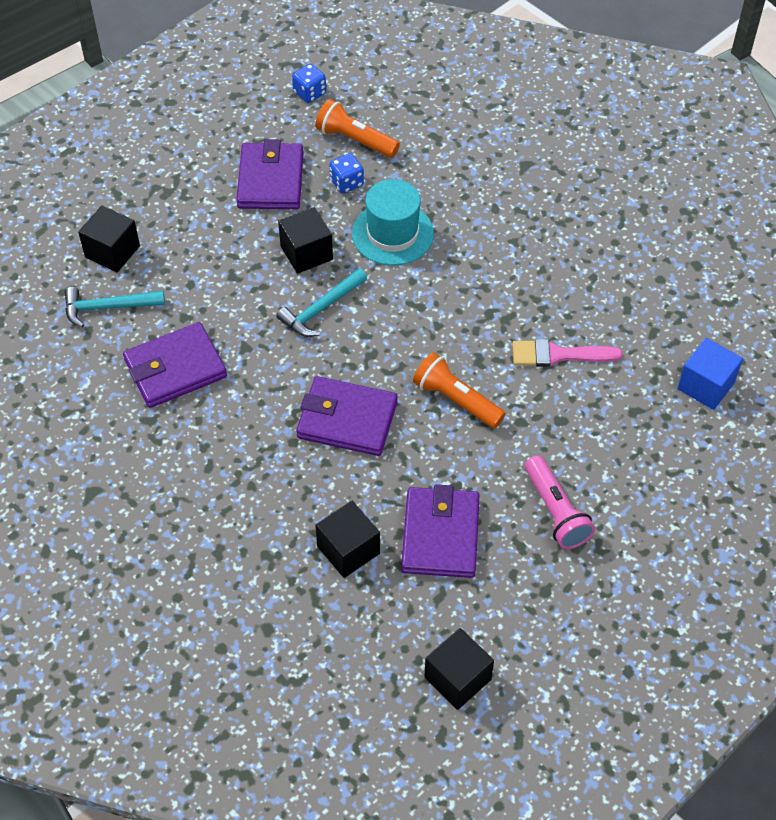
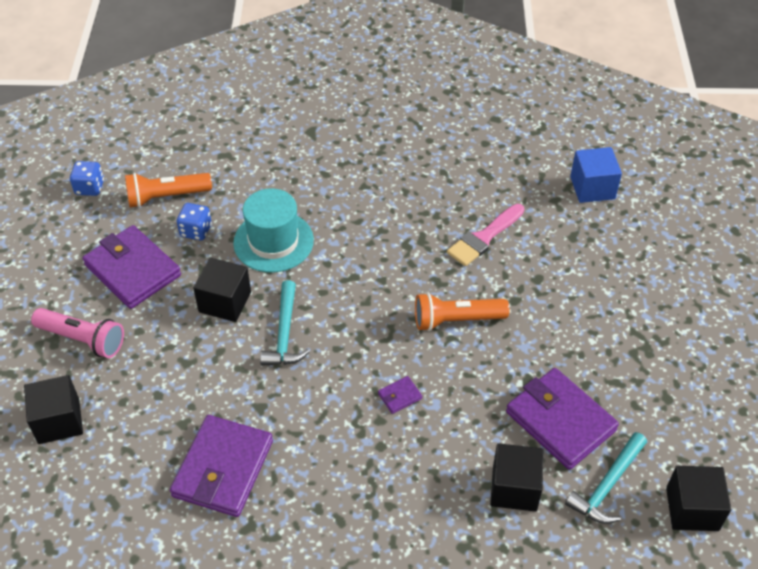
camera: 45 degrees left, 5 degrees down
turquoise hammer [65,287,165,328] -> turquoise hammer moved to [565,432,647,524]
purple wallet [296,376,398,456] -> purple wallet [378,376,422,414], size x0.41
pink flashlight [525,455,595,549] -> pink flashlight moved to [31,308,124,358]

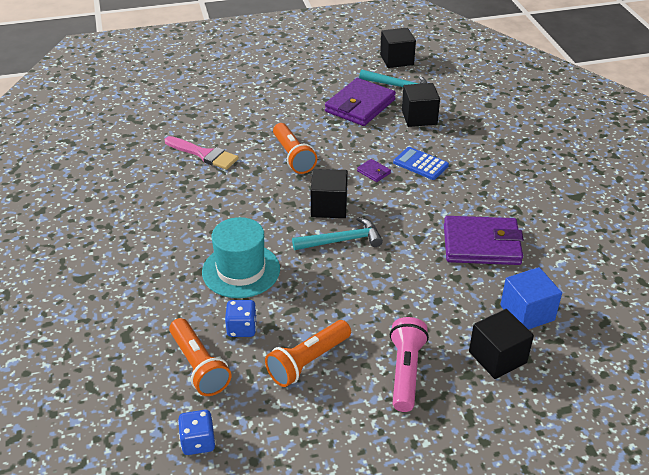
camera: 105 degrees left, 10 degrees down
purple wallet [83,225,181,309] -> orange flashlight [265,320,351,387]
black cube [193,258,251,322] -> black cube moved to [311,169,348,218]
blue cube [570,147,622,203] -> blue cube moved to [500,267,562,330]
none -> blue calculator [393,147,449,180]

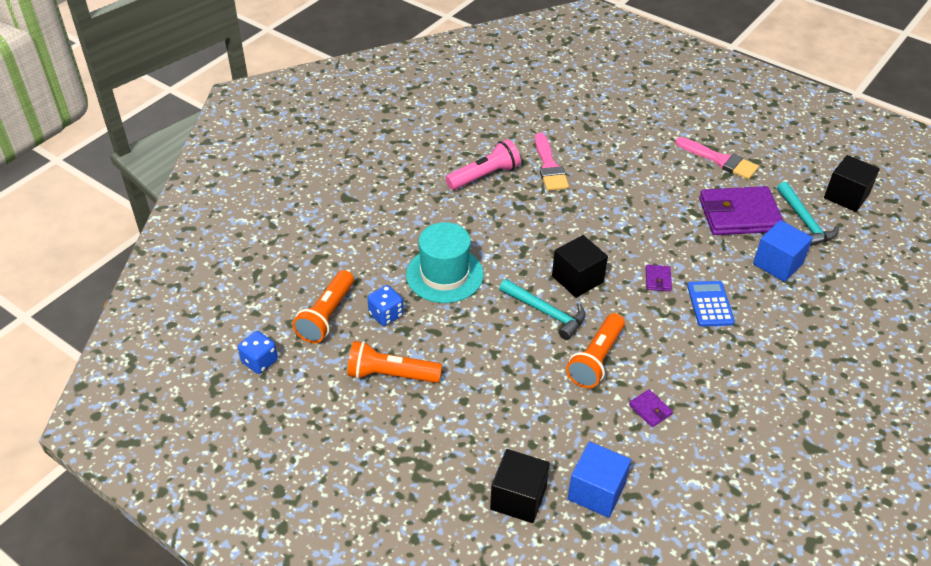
camera: 50 degrees right, 5 degrees up
orange flashlight [273,123,317,174] -> orange flashlight moved to [566,313,625,388]
pink flashlight [390,317,429,412] -> pink flashlight moved to [445,139,521,190]
black cube [402,83,440,127] -> blue cube [753,220,813,282]
purple wallet [444,216,524,265] -> purple wallet [629,389,673,427], size x0.41
none -> pink brush [675,137,759,179]

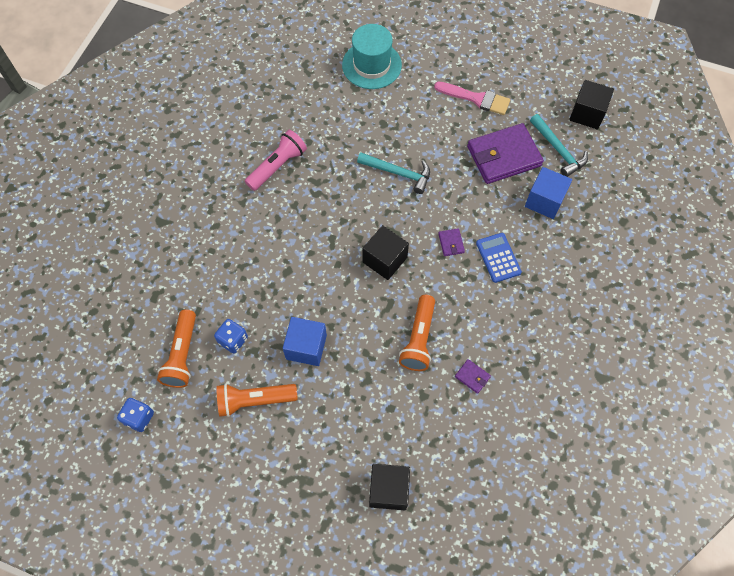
camera: 15 degrees left, 20 degrees up
turquoise hat [406,222,484,303] -> turquoise hat moved to [342,24,402,89]
turquoise hammer [499,279,586,340] -> turquoise hammer moved to [357,153,430,194]
pink brush [535,133,569,191] -> none
blue cube [568,442,631,518] -> blue cube moved to [283,317,327,366]

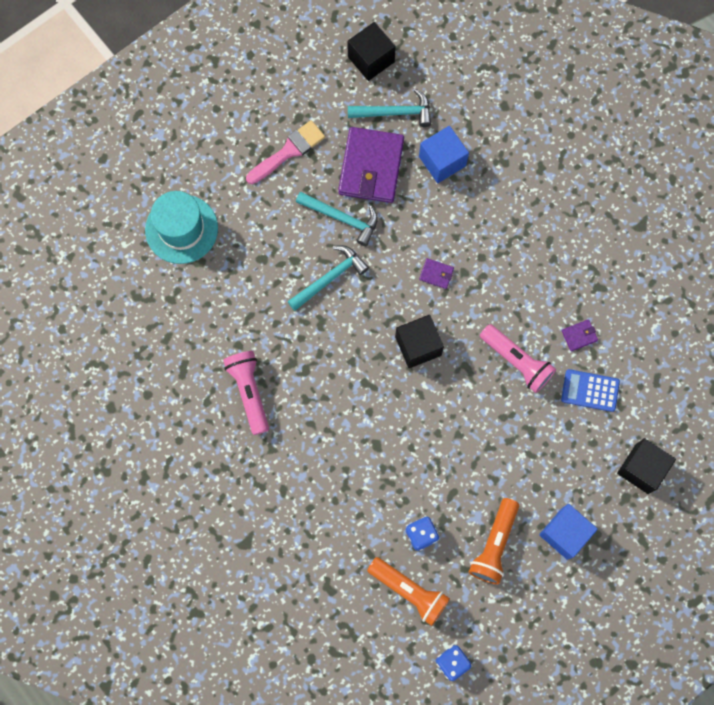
camera: 60 degrees left, 10 degrees up
blue cube [283,317,327,366] -> blue cube moved to [539,504,598,560]
orange flashlight [399,295,435,371] -> pink flashlight [480,324,556,393]
blue calculator [476,233,522,283] -> blue calculator moved to [561,369,620,412]
none -> turquoise hammer [296,191,378,246]

